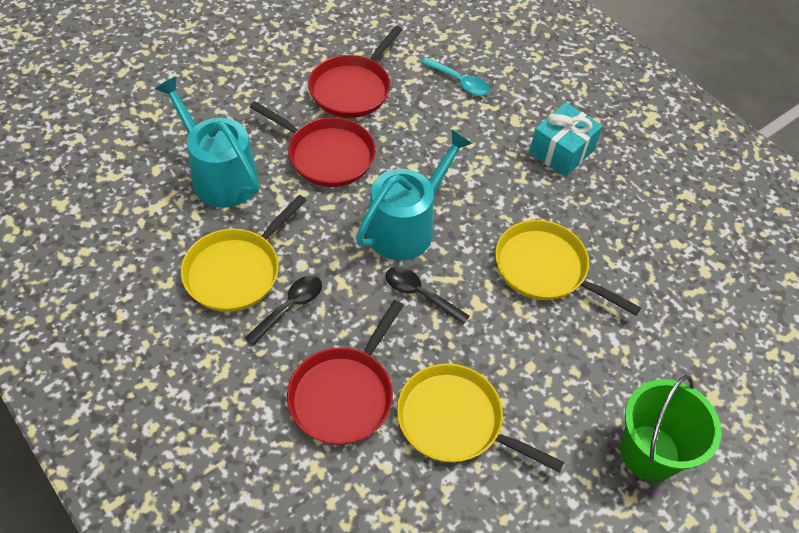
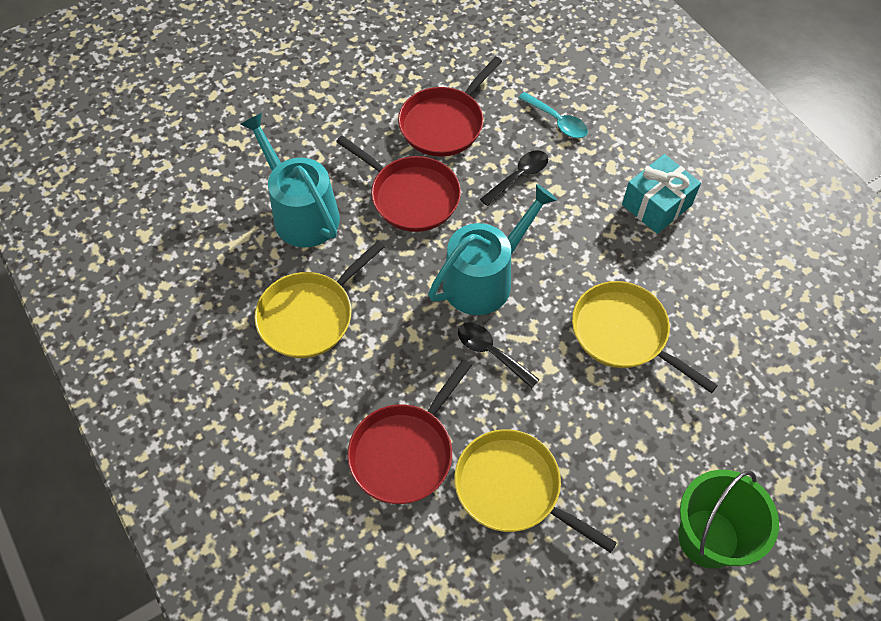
camera: 10 degrees right, 5 degrees up
black spoon [245,276,322,345] -> black spoon moved to [480,150,548,206]

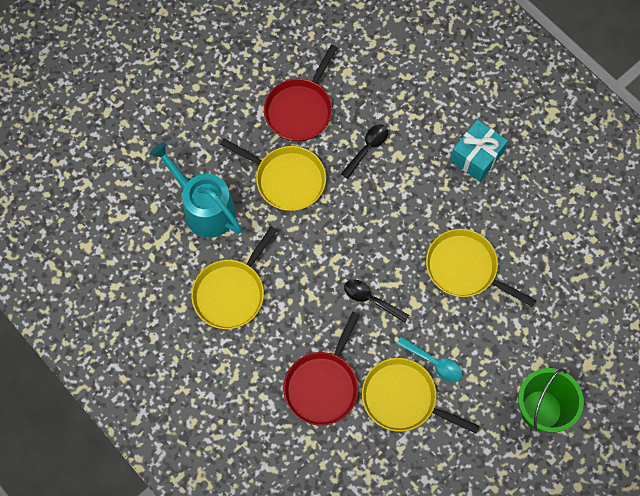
camera: 10 degrees left, 10 degrees up
red pan [336,136,461,232] -> yellow pan [220,138,326,211]
turquoise watering can [428,184,557,315] -> none
turquoise spoon [519,92,588,138] -> turquoise spoon moved to [397,336,462,382]

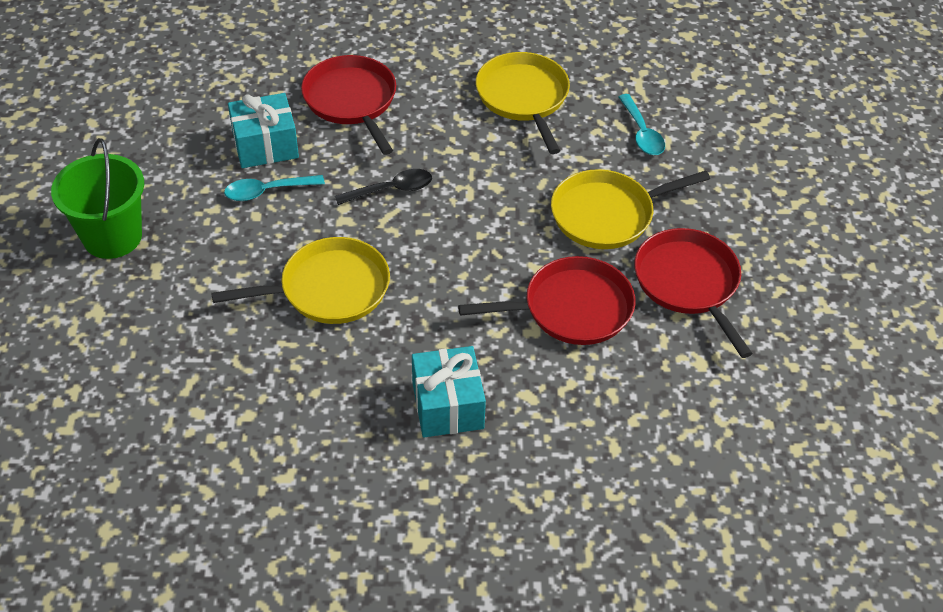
camera: 130 degrees right, 20 degrees down
turquoise watering can [150,142,242,238] -> turquoise spoon [619,94,665,155]
black spoon [341,124,388,179] -> red pan [458,256,635,345]
yellow pan [362,358,480,434] -> turquoise gift [228,93,299,168]

